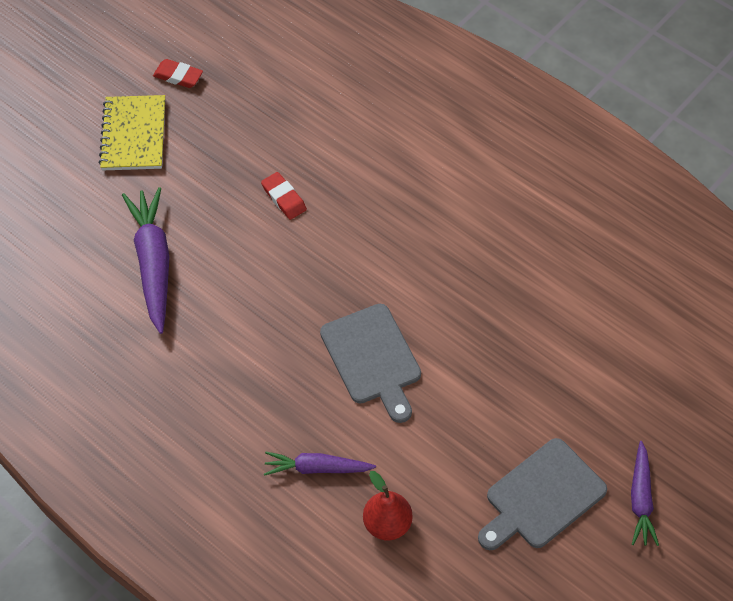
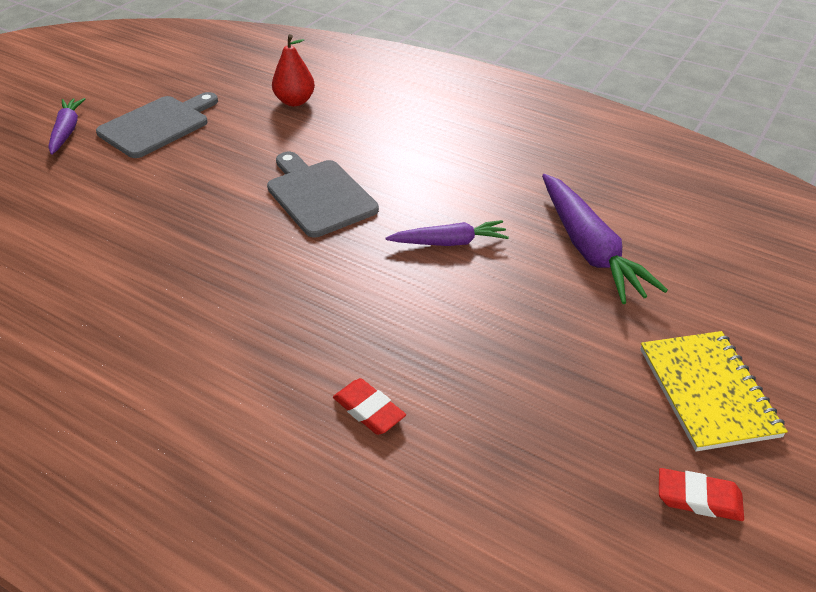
camera: 170 degrees right, 15 degrees down
red eraser [261,172,307,220] -> red eraser moved to [333,378,406,435]
purple carrot [264,452,376,476] -> purple carrot moved to [386,220,509,246]

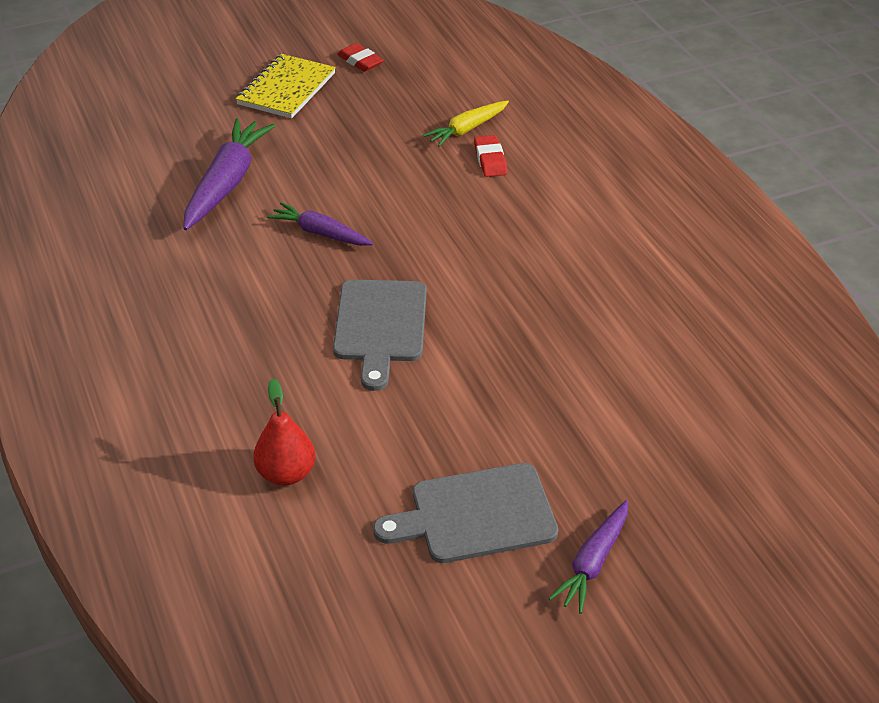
camera: 145 degrees left, 0 degrees up
none -> yellow carrot [423,101,509,147]

